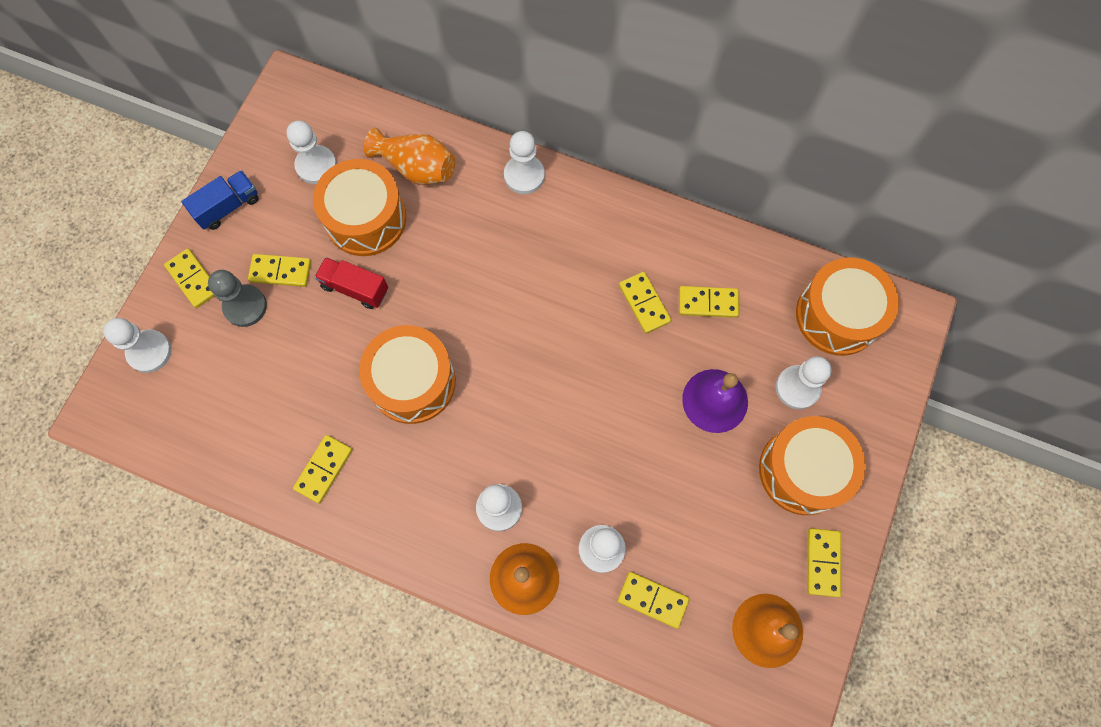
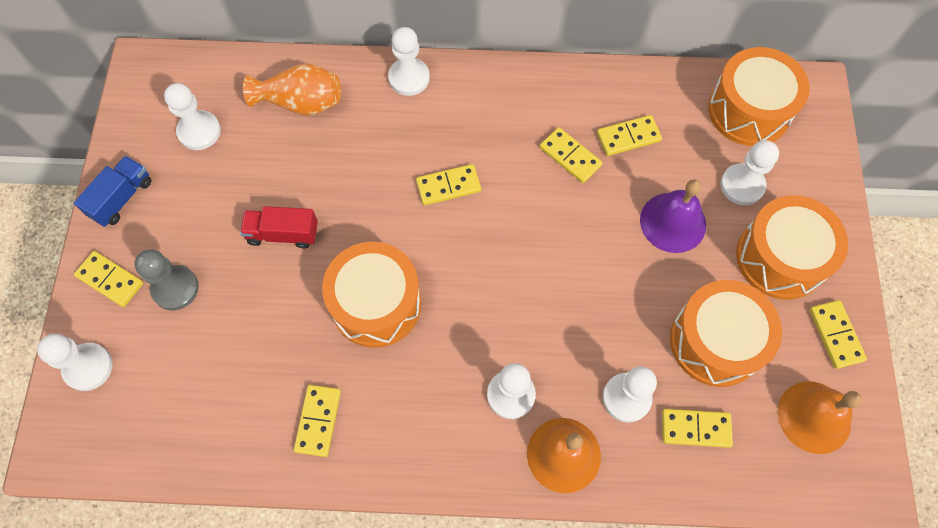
camera: 20 degrees left, 5 degrees down
yellow domino [248,254,311,287] -> yellow domino moved to [416,164,481,205]
orange drum [313,159,406,256] -> orange drum moved to [670,280,782,387]

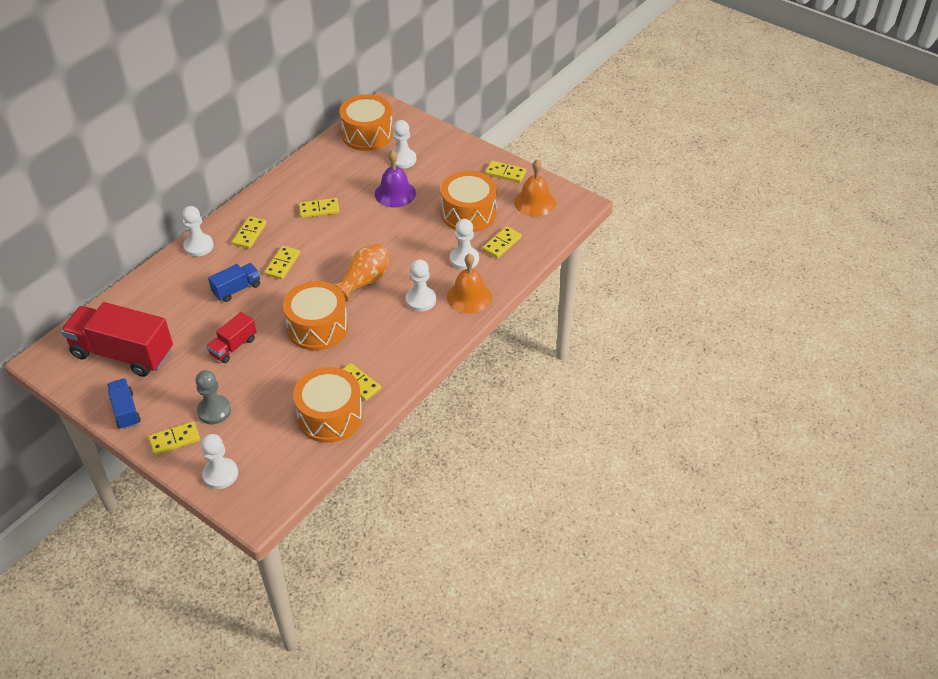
camera: 55 degrees left, 20 degrees down
white pawn [164,83,221,150] -> red truck [61,302,173,377]
orange vase [243,63,341,116] -> orange vase moved to [333,243,390,301]
yellow domino [597,115,662,156] -> yellow domino moved to [232,217,267,249]
orange drum [736,195,848,300] -> orange drum moved to [293,367,363,443]
none -> blue truck [208,263,260,302]

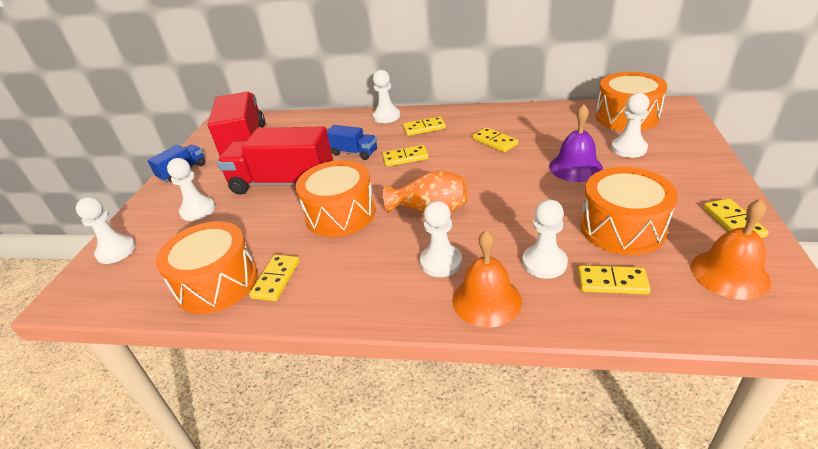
camera: 65 degrees right, 10 degrees down
yellow domino [149,421,200,455] -> none
grey pawn [195,370,231,424] -> white pawn [167,158,215,221]
red truck [206,312,256,363] -> red truck [217,126,333,195], size x2.00

